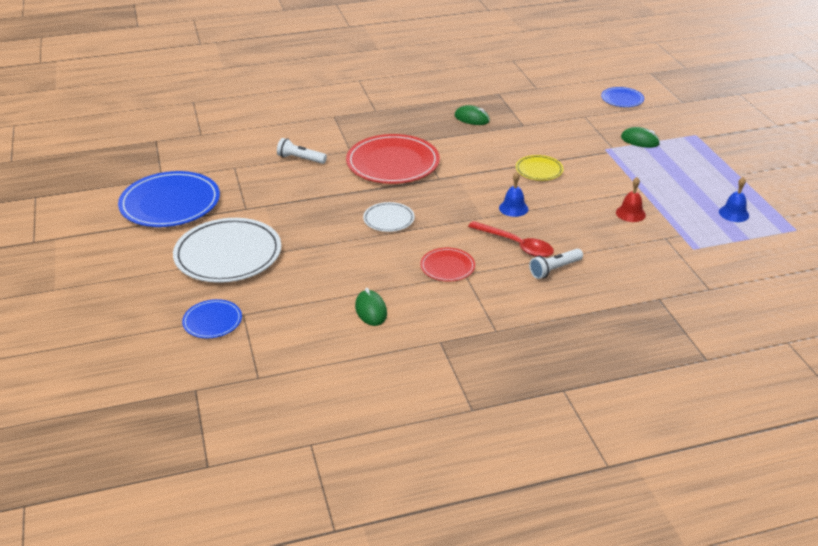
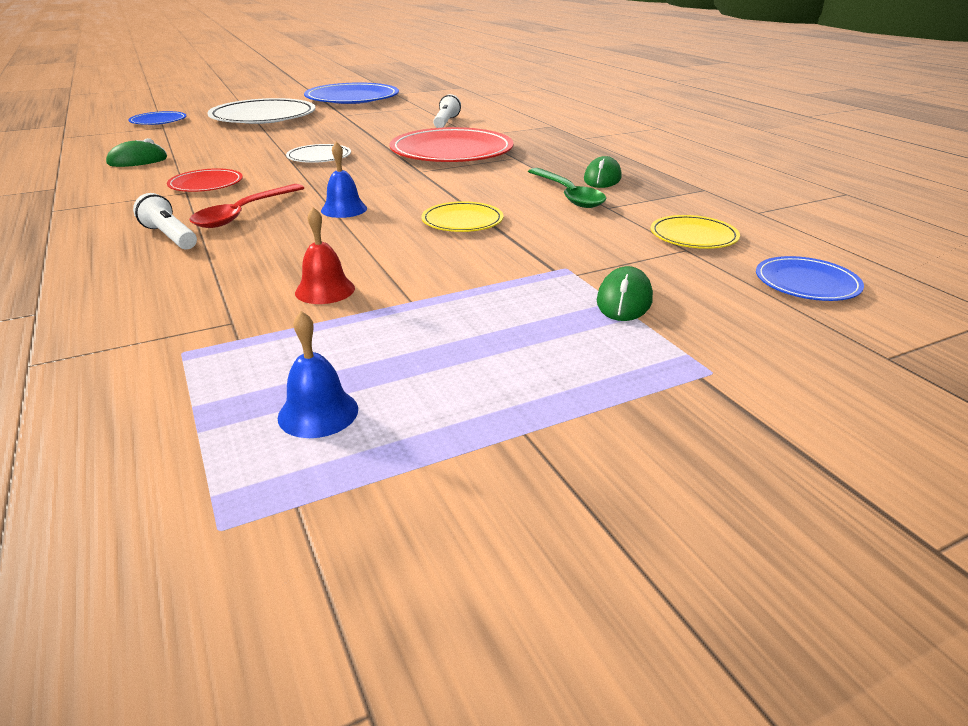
camera: 80 degrees right, 5 degrees down
none -> green spoon [528,168,606,208]
none -> yellow plate [651,215,740,249]

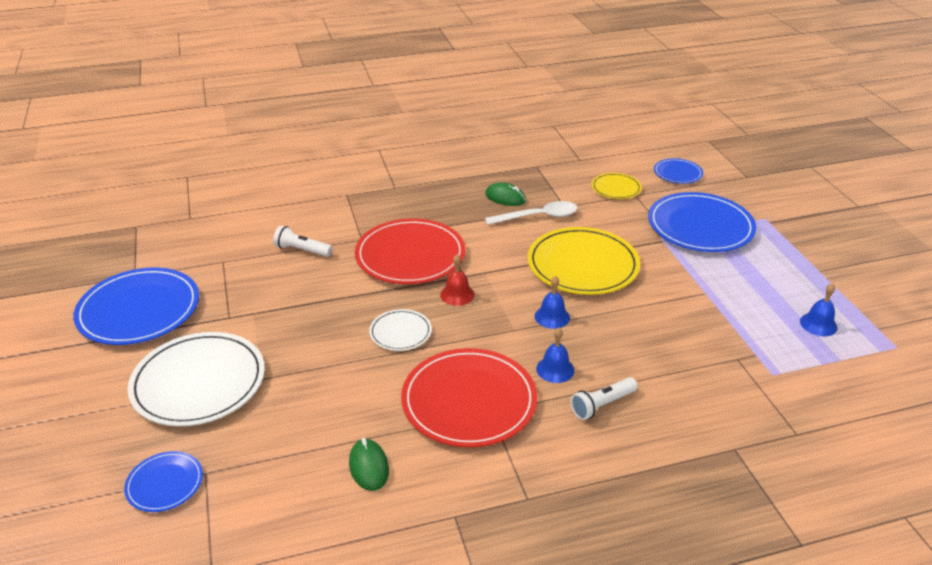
camera: 80 degrees left, 5 degrees up
red plate [167,169,243,192] -> red plate [401,348,537,447], size x1.98
red spoon [189,184,304,228] -> blue bell [536,328,574,383]
red bell [295,207,355,304] -> red bell moved to [440,254,475,306]
yellow plate [421,201,503,232] -> yellow plate [528,227,641,295], size x1.98
green spoon [528,168,606,208] -> white spoon [485,201,578,225]
green mouse [597,266,653,321] -> blue plate [648,192,756,252]

